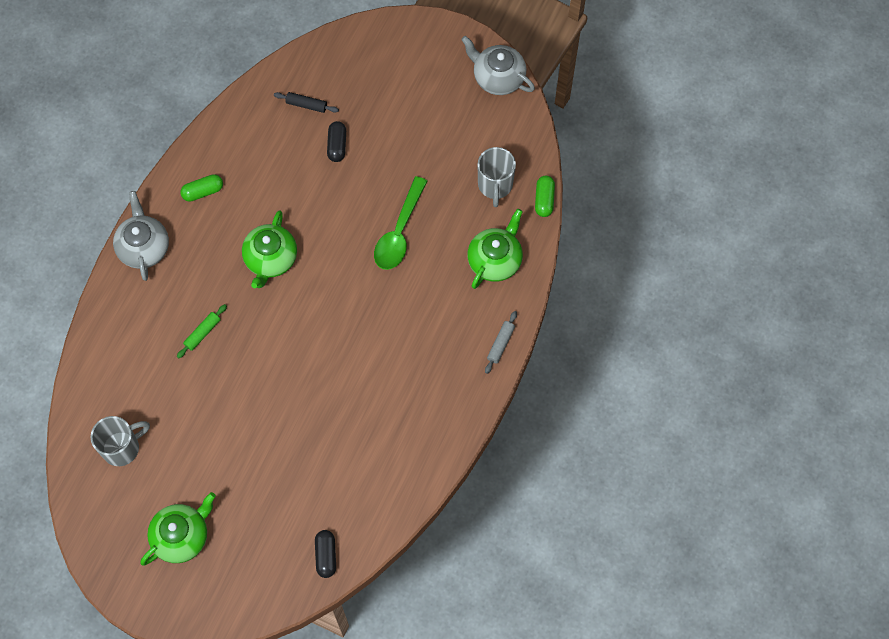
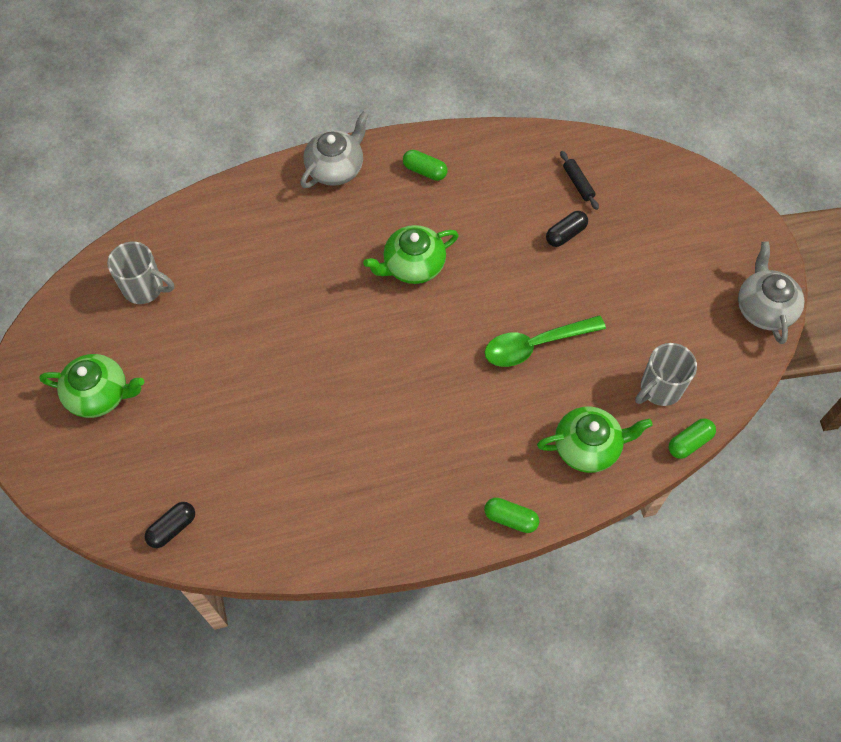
camera: 50 degrees right, 5 degrees down
green rolling pin [177,304,227,358] -> none
grey rolling pin [485,311,517,374] -> green capsule [484,497,539,533]

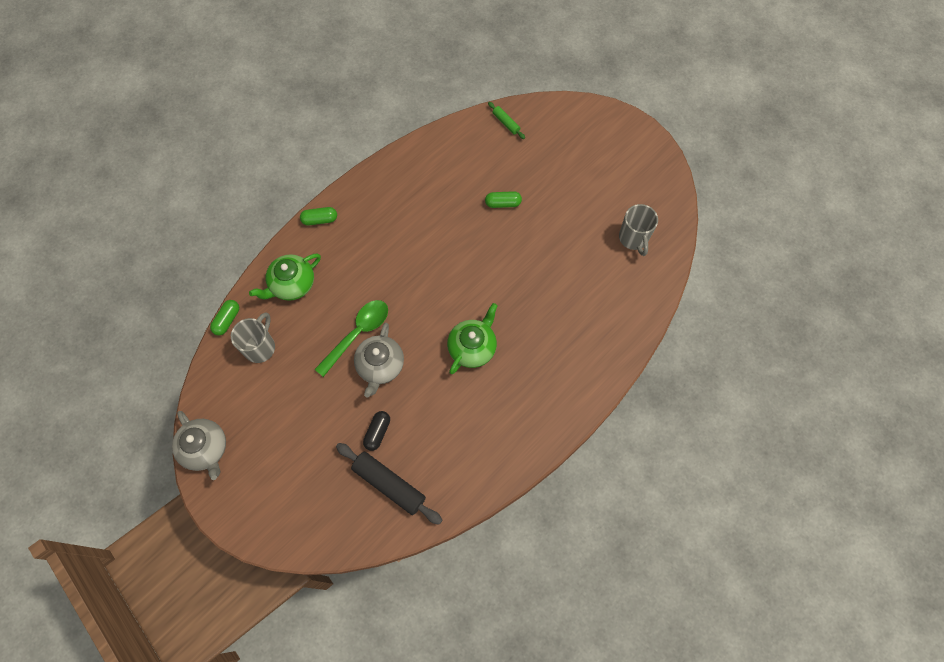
camera: 150 degrees right, 5 degrees up
green teapot [39,354,144,418] -> none
grey mug [107,242,174,304] -> grey mug turned 90 degrees counterclockwise [619,204,658,256]
black capsule [145,502,195,548] -> green rolling pin [488,102,525,139]
grey teapot [300,111,368,188] -> grey teapot moved to [354,323,404,398]
green capsule [403,150,448,181] -> green capsule moved to [485,191,522,208]
black rolling pin [560,151,599,210] -> black rolling pin [336,443,442,525], size x1.95

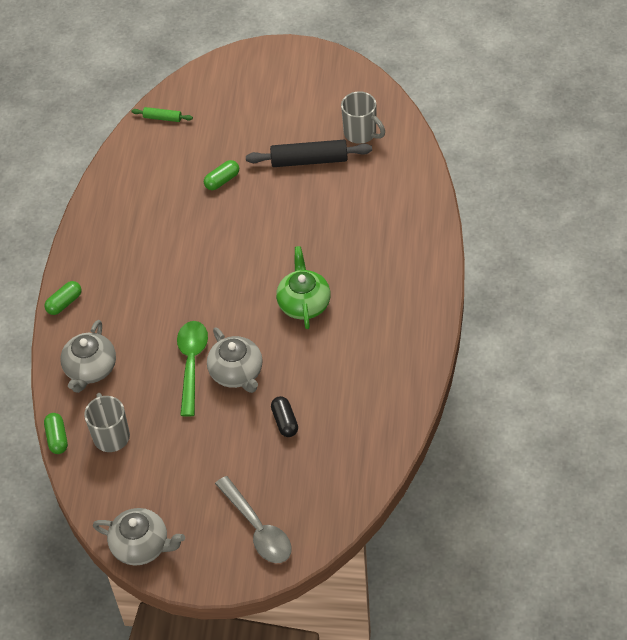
camera: 35 degrees left, 15 degrees down
green teapot [249,254,321,301] -> grey teapot [60,320,116,393]
black rolling pin [336,443,442,525] -> black rolling pin moved to [246,140,372,167]
none -> grey spoon [215,476,291,563]

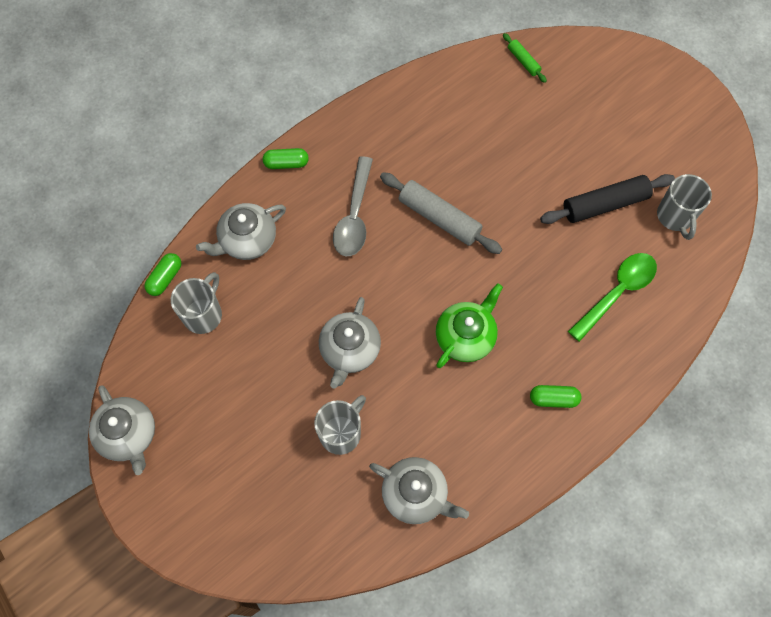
camera: 40 degrees right, 15 degrees up
green spoon [177,321,208,417] -> green spoon moved to [568,253,657,342]
green capsule [204,160,239,190] -> green capsule moved to [530,385,581,408]
grey spoon [215,476,291,563] -> grey spoon moved to [333,156,373,256]
black rolling pin [246,140,372,167] -> black rolling pin turned 60 degrees counterclockwise [540,174,675,224]
black capsule [271,396,298,437] -> grey mug [314,395,366,455]
none -> grey teapot [369,457,469,524]
none -> grey rolling pin [380,172,502,254]

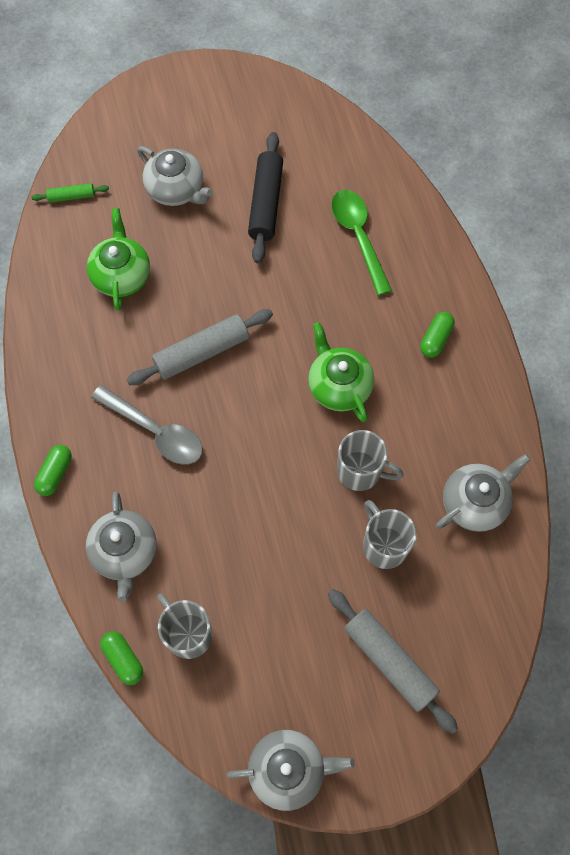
camera: 65 degrees left, 0 degrees up
grey teapot [319,297,381,389] -> grey teapot moved to [137,146,213,206]
grey mug [657,174,712,240] -> grey mug moved to [337,430,404,491]
none -> green teapot [87,208,150,311]
none -> grey rolling pin [328,589,458,734]

